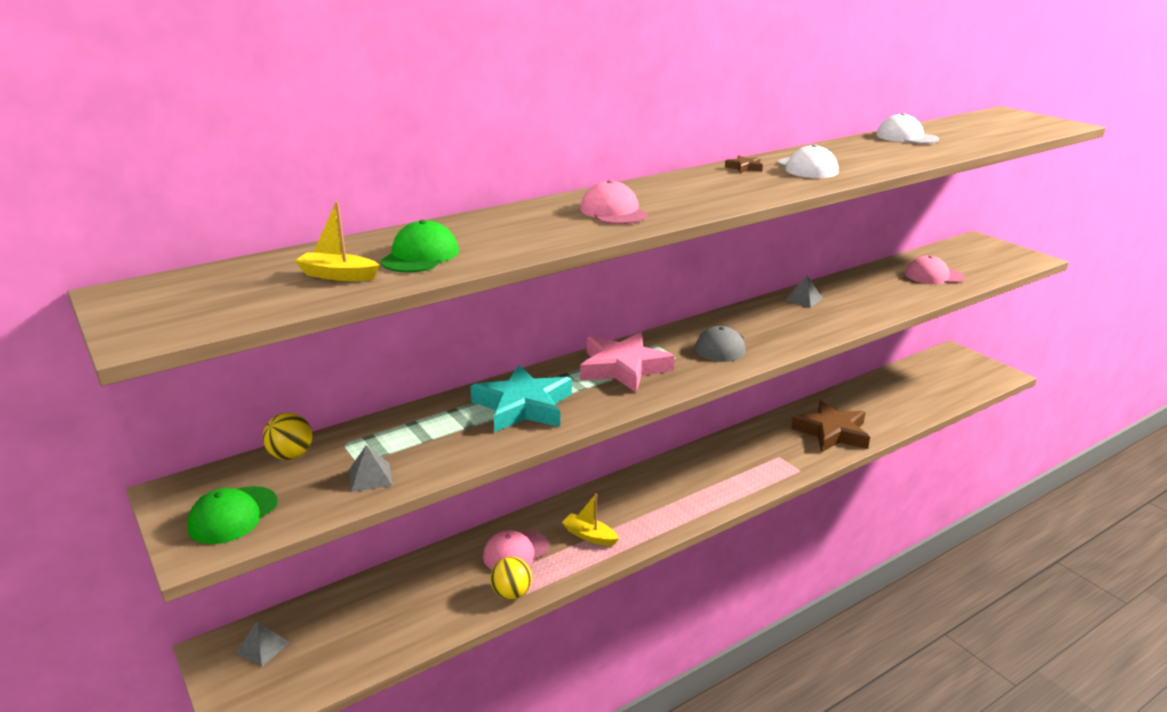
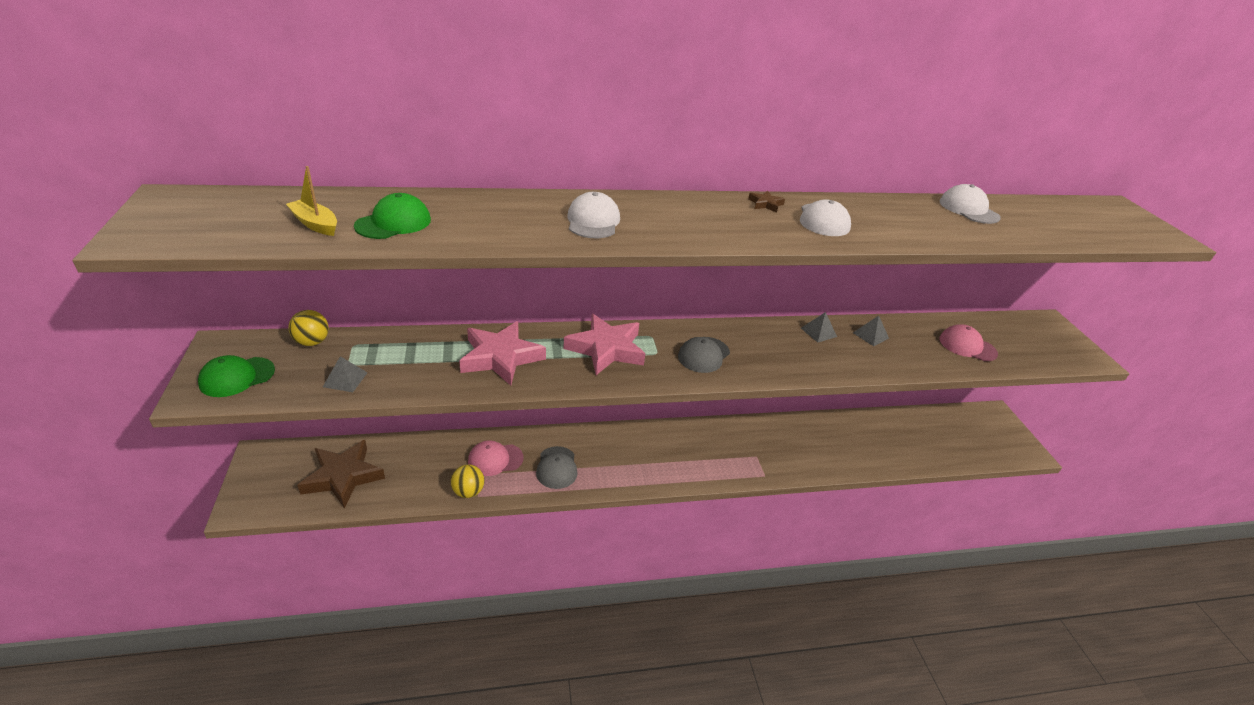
camera: 20 degrees right, 10 degrees up
grey pyramid [236,622,290,667] -> grey pyramid moved to [853,316,889,346]
turquoise star [470,365,572,432] -> pink star [459,321,546,386]
yellow boat [562,494,619,546] -> grey cap [536,446,578,489]
pink cap [580,180,647,224] -> white cap [567,192,620,238]
brown star [791,400,870,453] -> brown star moved to [298,440,385,508]

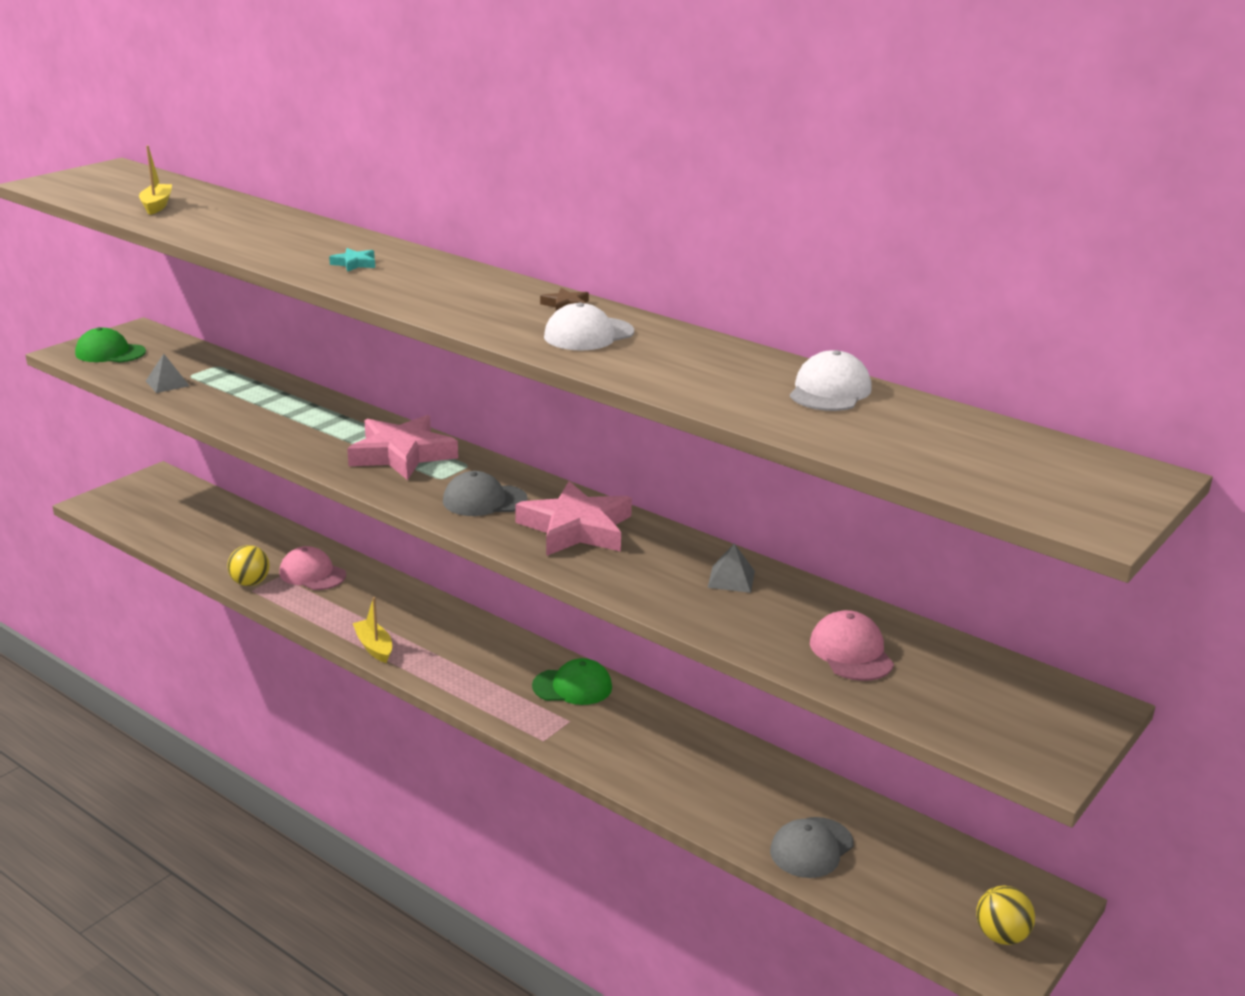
camera: 50 degrees right, 10 degrees down
yellow ball [288,310,329,346] -> yellow ball moved to [976,886,1035,945]
brown star [298,440,385,508] -> none
green cap [354,193,431,239] -> green cap moved to [532,658,612,705]
pink star [459,321,546,386] -> pink star moved to [515,481,632,556]
grey cap [536,446,578,489] -> grey cap moved to [770,817,854,878]
white cap [567,192,620,238] -> turquoise star [329,248,375,272]
grey pyramid [801,312,837,343] -> none
none -> yellow boat [353,597,392,663]

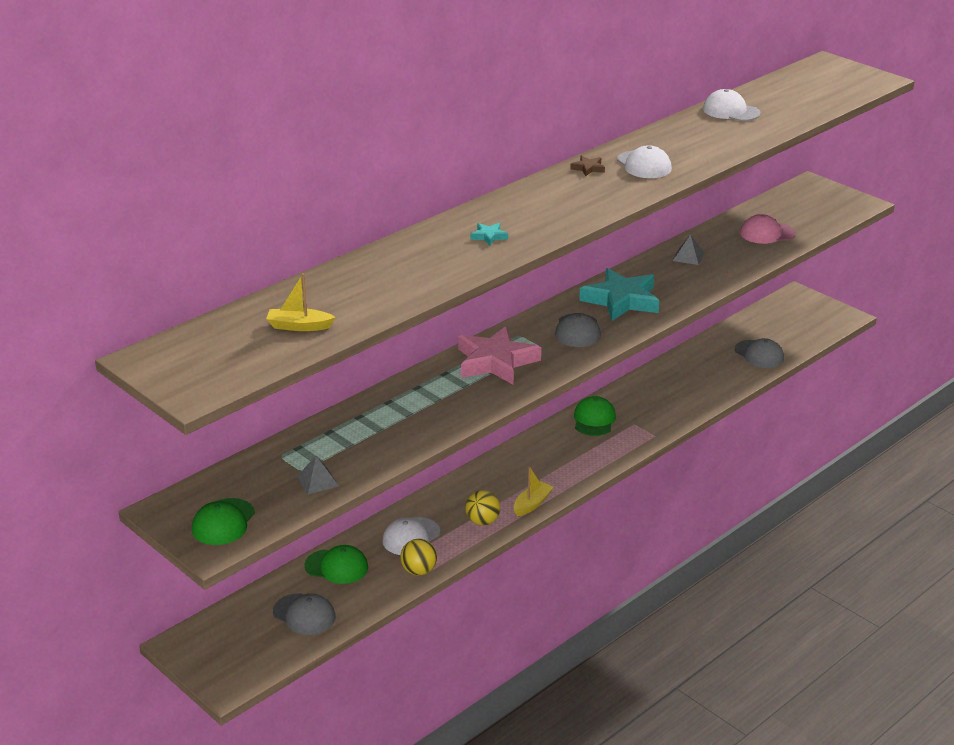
camera: 80 degrees left, 5 degrees up
pink cap [279,546,346,590] -> white cap [382,517,440,555]
yellow boat [353,597,392,663] -> yellow boat turned 150 degrees clockwise [513,467,553,516]
pink star [515,481,632,556] -> turquoise star [579,268,659,321]
yellow ball [976,886,1035,945] -> yellow ball moved to [465,490,500,525]
none -> grey cap [273,594,336,635]
none -> green cap [305,545,368,584]

